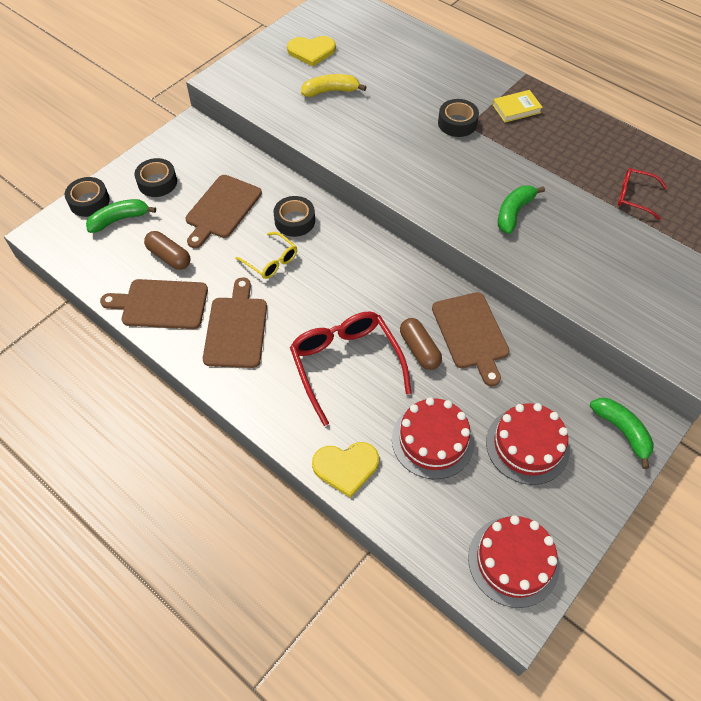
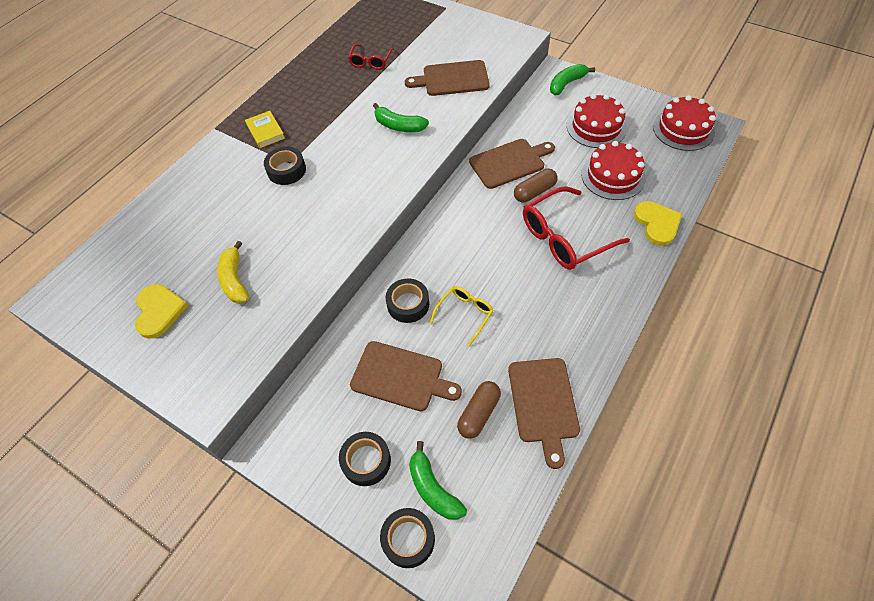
camera: 95 degrees left, 0 degrees up
brown cutting board [203,277,267,368] -> brown cutting board moved to [405,60,490,96]

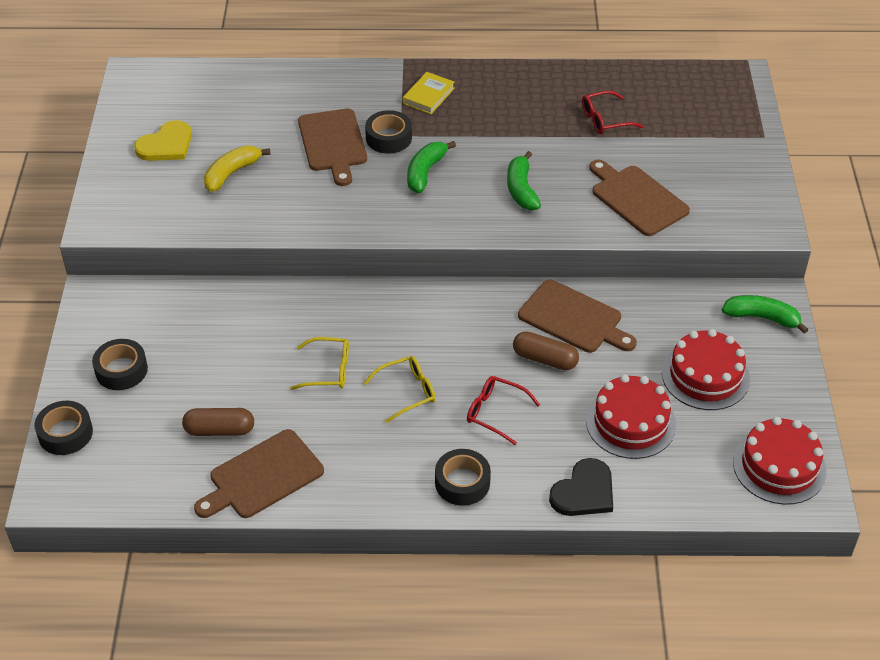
camera: 55 degrees right, 10 degrees down
brown cutting board [350,341,462,411] -> brown cutting board moved to [298,109,367,186]
black tape [386,278,429,323] -> black tape moved to [435,449,491,506]
green banana [409,441,467,520] -> green banana moved to [407,141,456,193]
red glasses [523,186,630,270] -> red glasses [467,376,540,445], size x0.55
yellow heart [634,201,682,245] -> black heart [549,458,613,516]
none -> yellow glasses [364,356,436,423]

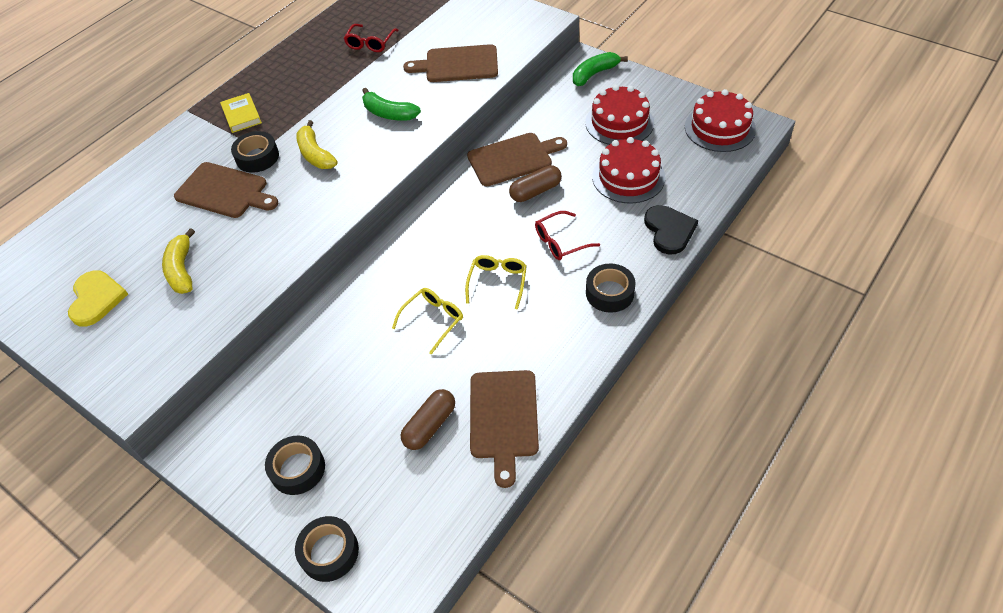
camera: 50 degrees left, 5 degrees up
green banana [407,141,456,193] -> yellow banana [296,120,338,169]

